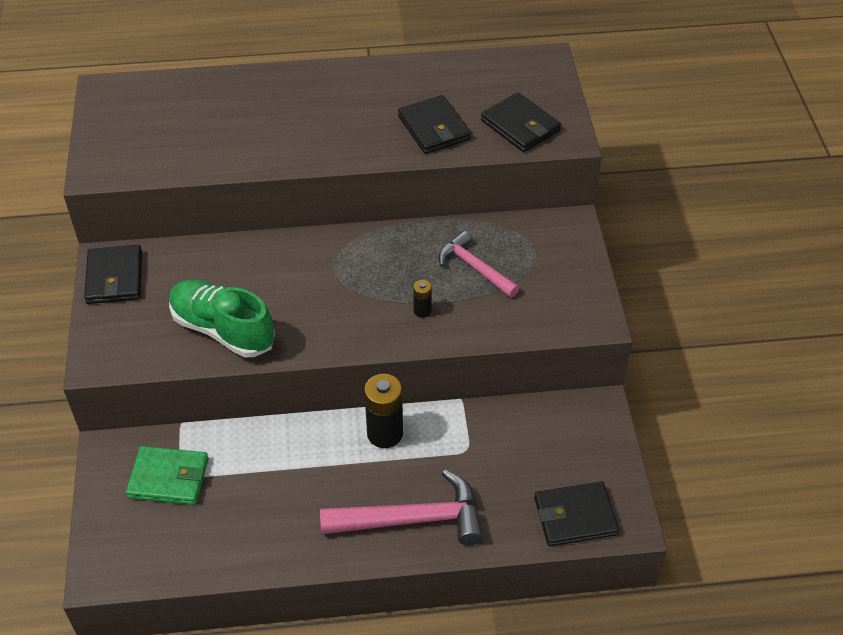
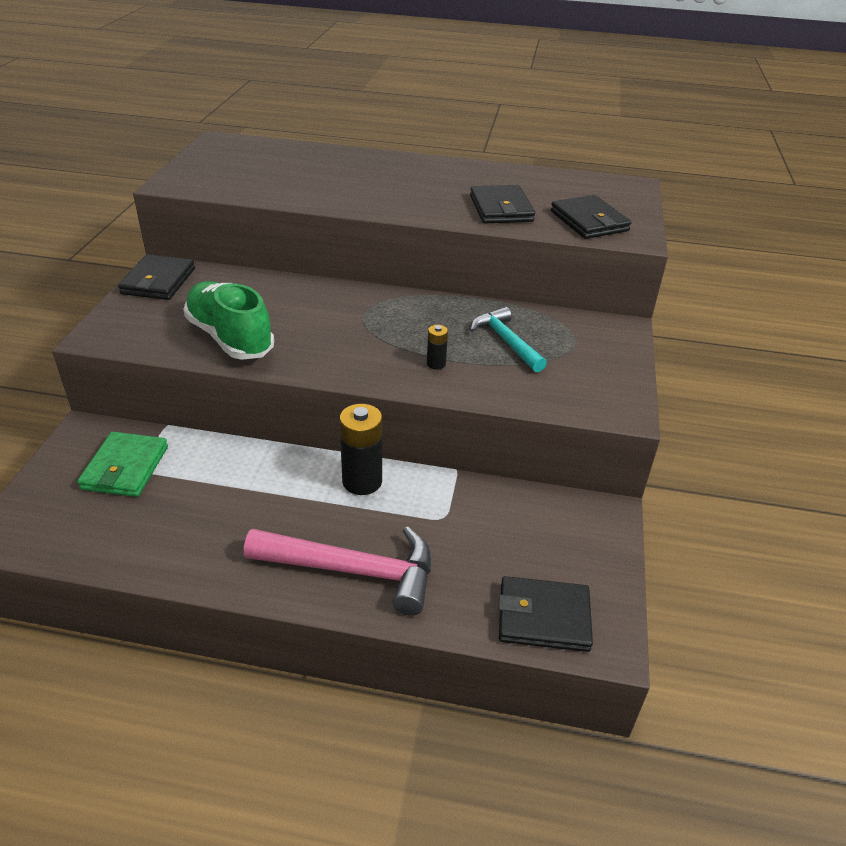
camera: 15 degrees right, 10 degrees down
green wallet [126,446,209,505] -> green wallet turned 75 degrees clockwise [77,432,168,497]
pink hammer [438,231,520,298] -> turquoise hammer [470,307,547,372]

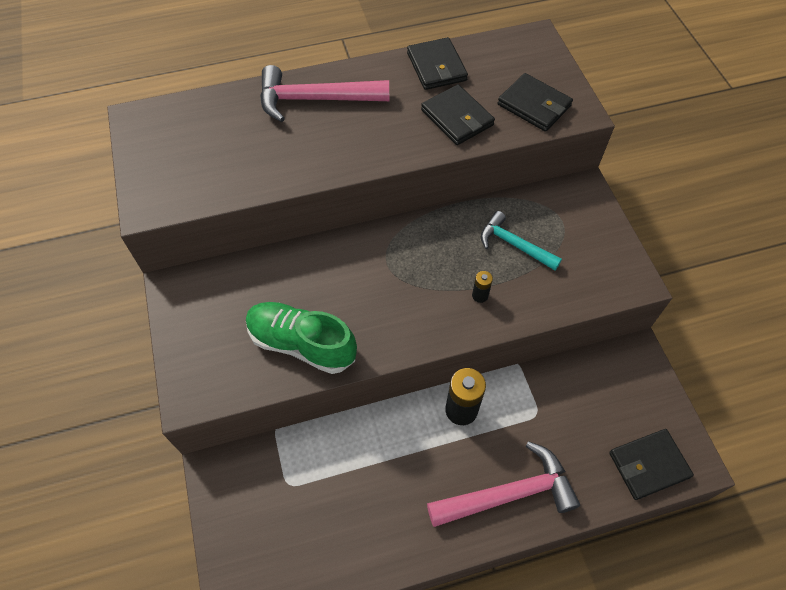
camera: 25 degrees left, 20 degrees up
green wallet [77,432,168,497] -> none
black wallet [118,254,195,300] -> black wallet moved to [407,37,468,90]
none -> pink hammer [260,65,389,122]

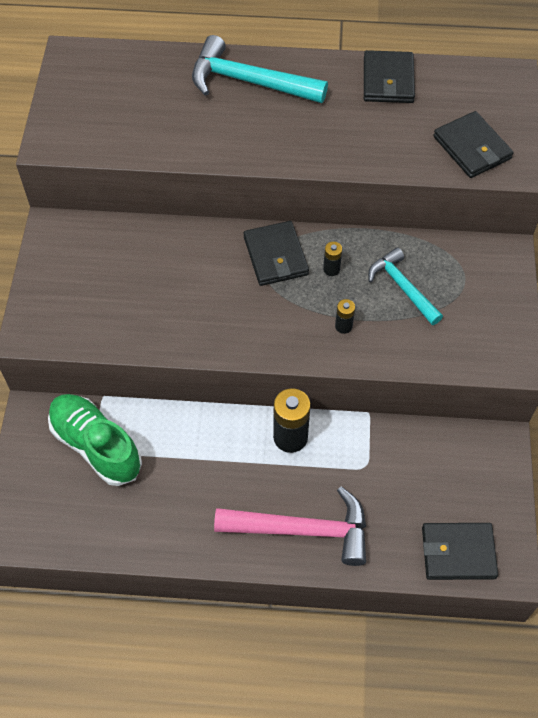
camera: 20 degrees right, 0 degrees up
green shoe [246,302,357,374] -> green shoe moved to [48,394,142,486]
pink hammer [260,65,389,122] -> turquoise hammer [192,35,328,103]
black wallet [421,84,495,145] -> black wallet moved to [244,221,309,286]
none -> black battery [323,242,342,276]

